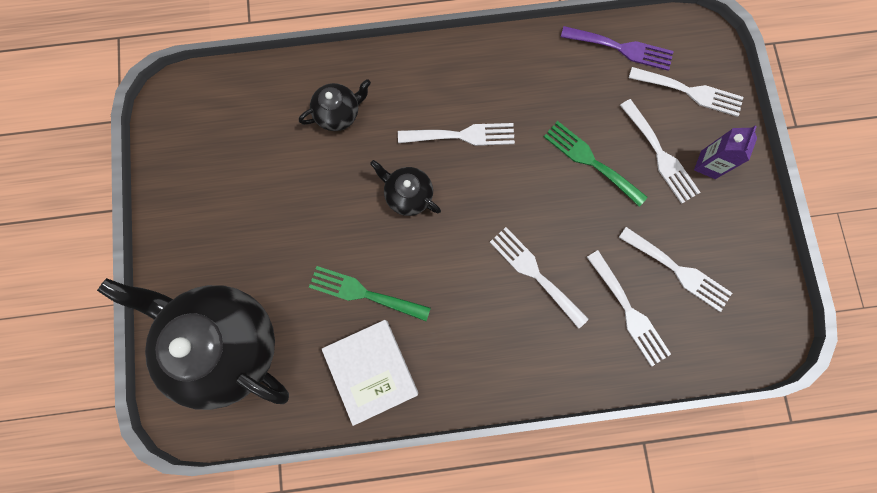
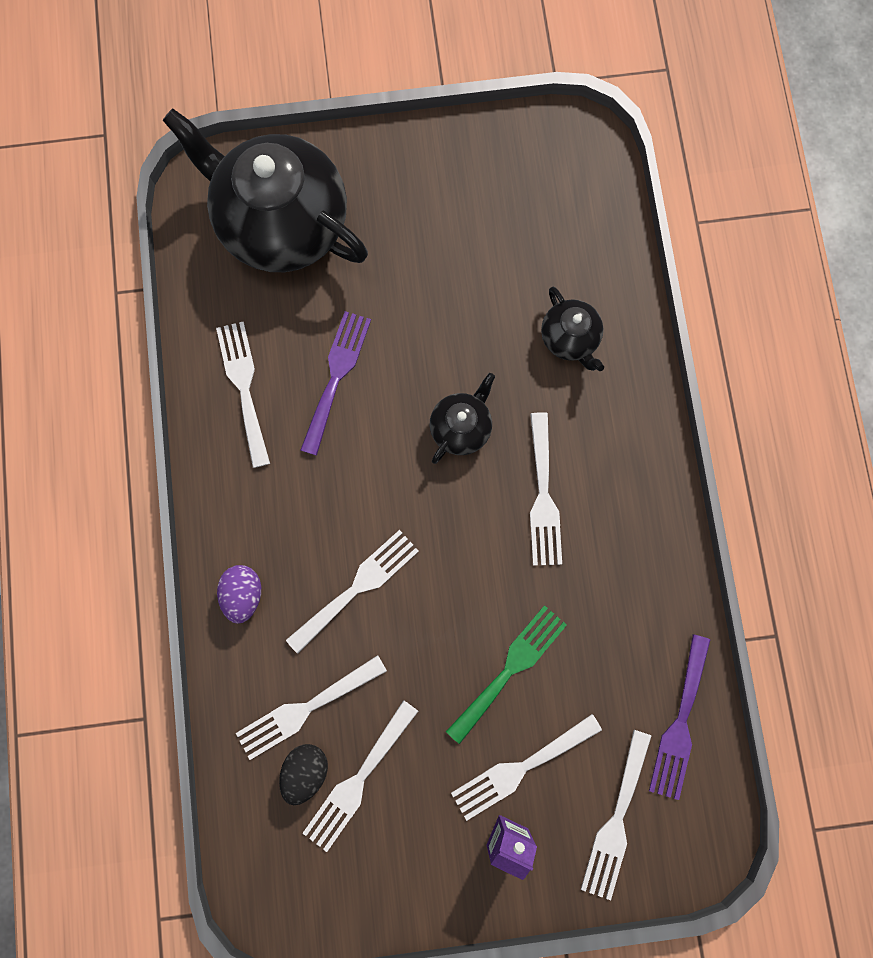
camera: 90 degrees right, 0 degrees up
black teapot [97,278,289,410] -> black teapot turned 90 degrees counterclockwise [163,108,368,272]
green fork [309,266,431,321] -> purple fork [301,311,371,456]
white book [322,320,418,426] -> white fork [216,322,270,468]
none -> purple egg [217,565,261,624]
none -> black egg [279,744,328,805]

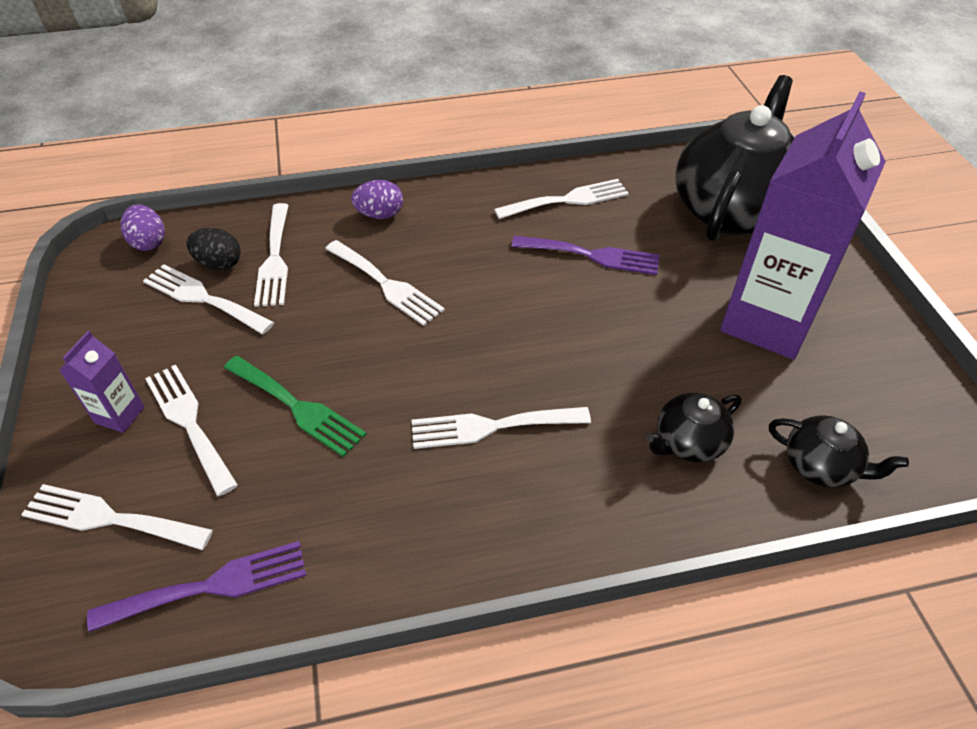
camera: 85 degrees right, 30 degrees down
white fork [236,655,387,760] -> white fork turned 150 degrees counterclockwise [254,203,289,307]
black teapot [430,373,495,464] -> black teapot moved to [769,415,909,488]
purple fork [649,634,711,800] -> purple fork turned 150 degrees clockwise [87,541,306,632]
none -> purple egg [120,204,165,251]
none -> purple carton [720,92,886,359]

